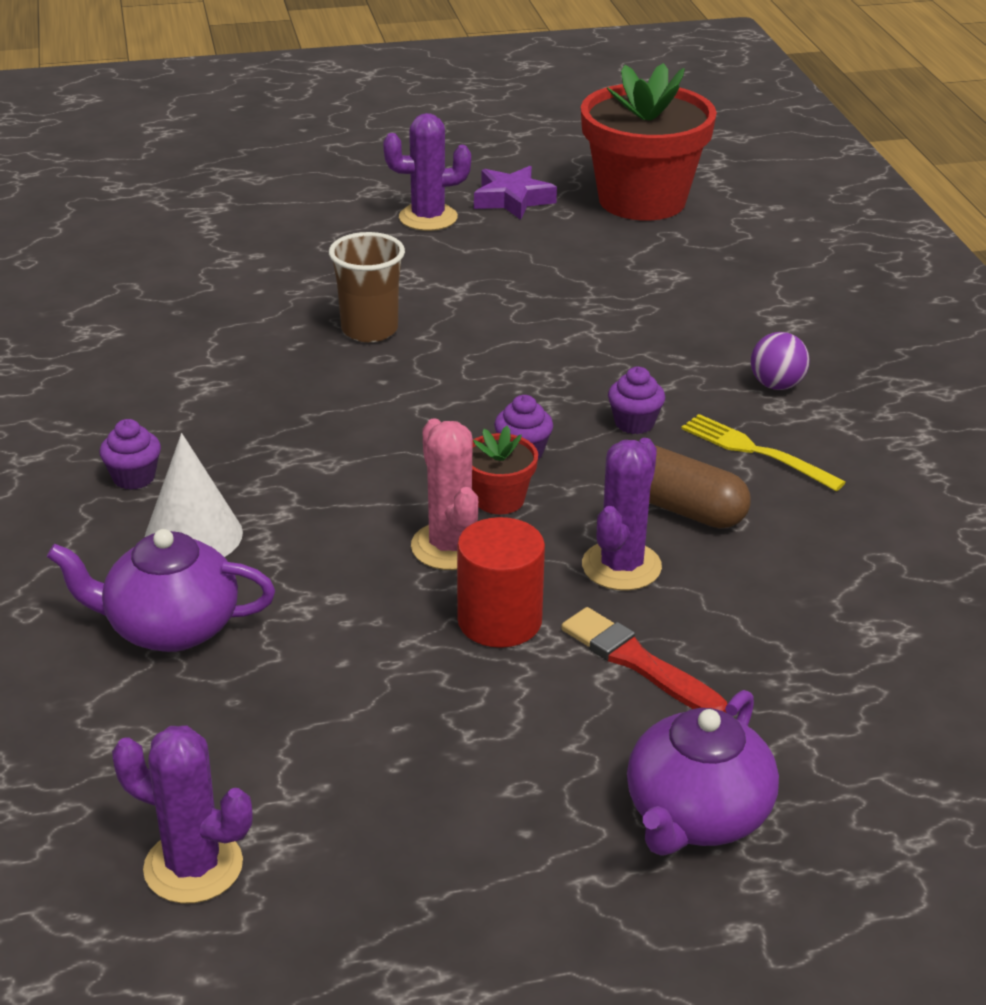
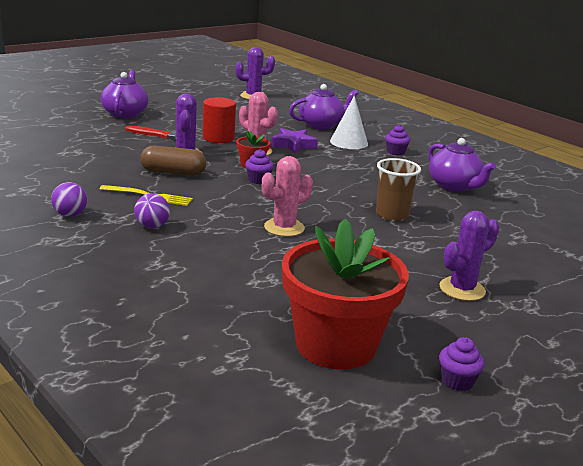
camera: 150 degrees right, 10 degrees down
purple star [474,166,557,220] -> purple star moved to [271,128,318,153]
purple cupcake [608,367,665,434] -> purple cupcake moved to [439,337,485,391]
none -> purple ball [51,182,87,217]
none -> pink cactus [262,156,313,237]
none -> purple teapot [428,138,496,192]

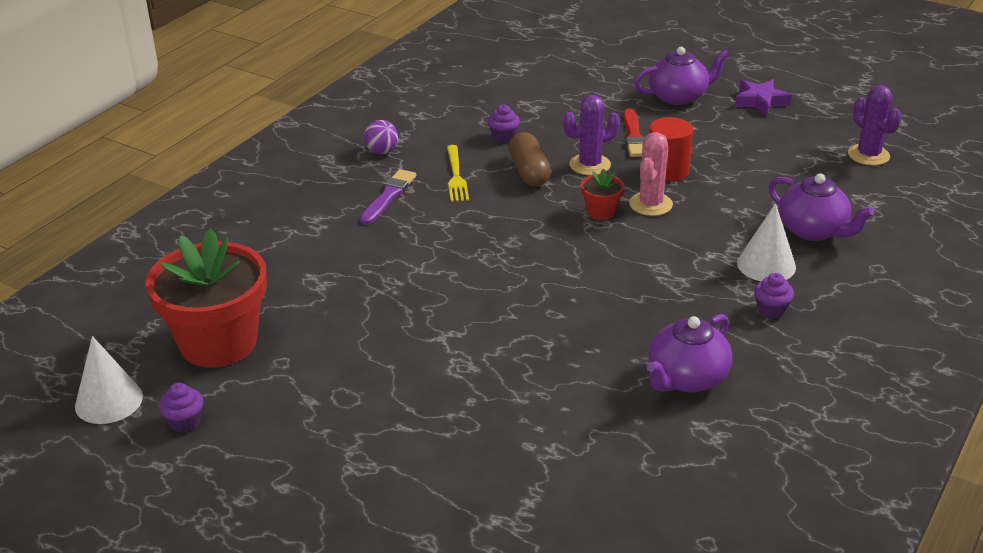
camera: 75 degrees right, 10 degrees up
purple ball [134,193,170,228] -> purple brush [360,169,416,225]
purple cupcake [245,149,274,184] -> purple cupcake moved to [488,104,520,143]
pink cactus [262,156,313,237] -> none
purple star [271,128,318,153] -> purple star moved to [735,79,792,116]
brown cup [376,158,421,221] -> none
purple cactus [439,211,499,301] -> none
none -> white cone [75,336,143,424]

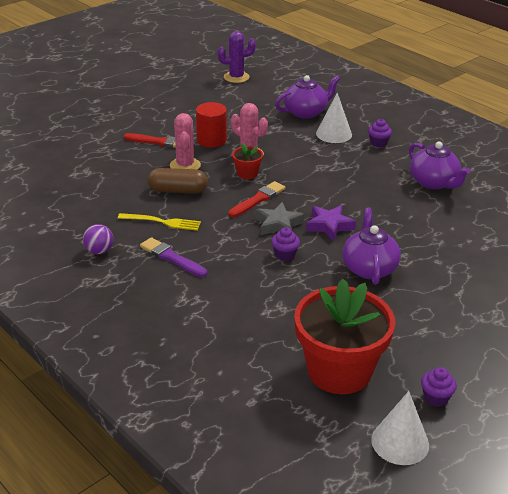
camera: 75 degrees left, 0 degrees up
purple cupcake [488,104,520,143] -> purple cupcake moved to [271,227,300,261]
purple cactus [563,95,620,175] -> pink cactus [170,113,201,170]
purple teapot [634,47,730,105] -> purple teapot moved to [343,208,401,285]
purple star [735,79,792,116] -> purple star moved to [306,205,356,241]
none -> red brush [228,181,286,217]
none -> grey star [256,202,305,235]

